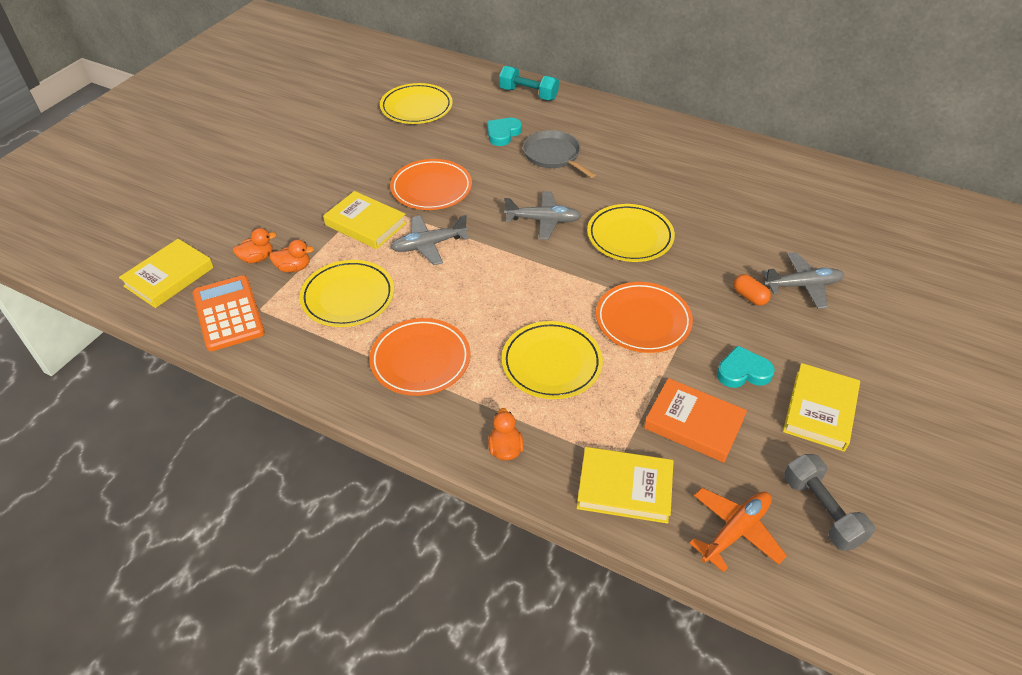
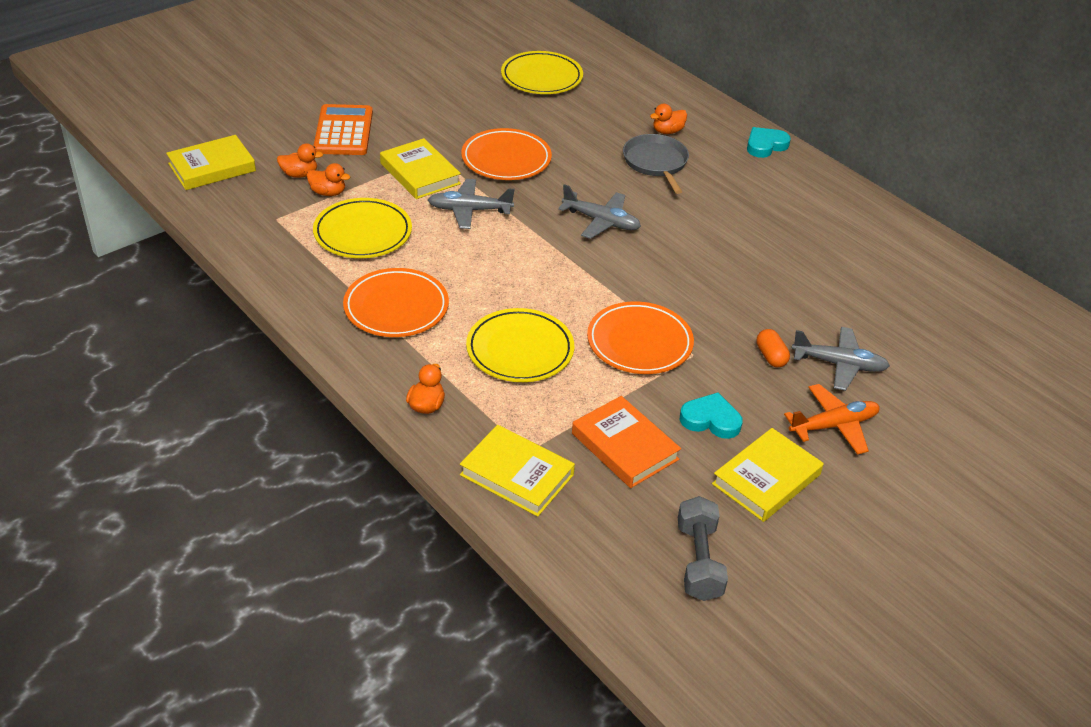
camera: 20 degrees right, 5 degrees down
orange calculator [192,275,265,351] -> orange calculator moved to [313,104,373,155]
turquoise heart [487,118,522,146] -> turquoise heart moved to [747,127,791,158]
turquoise dumbbell [499,66,559,100] -> none
yellow plate [587,204,675,262] -> none
orange plane [689,488,787,572] -> orange plane moved to [784,384,880,455]
none -> orange duck [650,104,687,134]

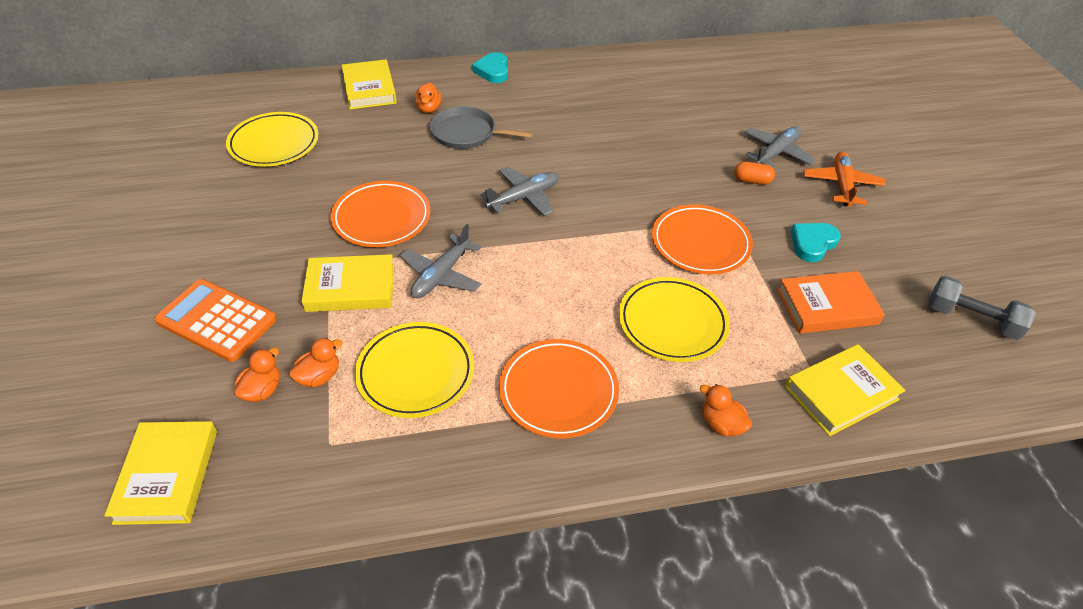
camera: 60 degrees left, 5 degrees up
yellow book [712,428,824,522] -> yellow book moved to [342,59,397,110]

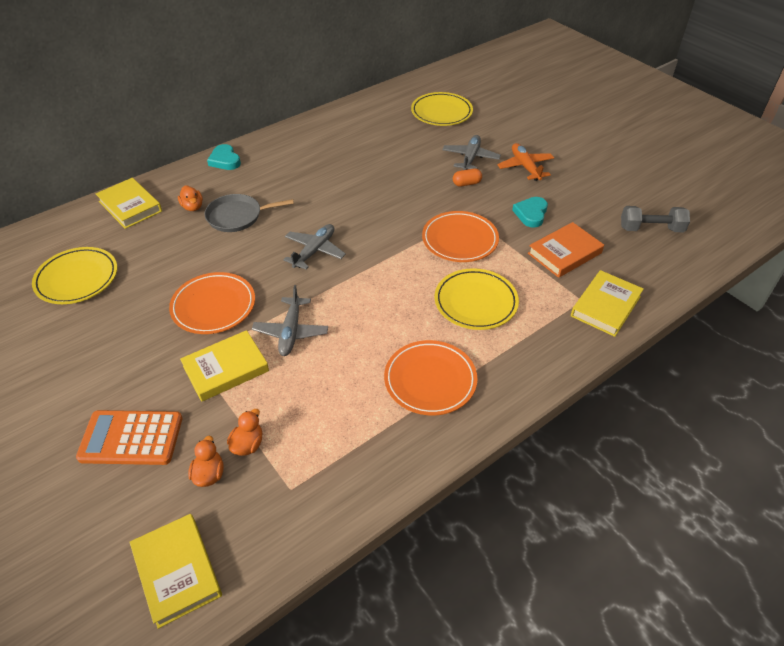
camera: 25 degrees left, 0 degrees up
yellow plate [355,322,474,418] -> yellow plate moved to [411,92,473,126]
orange duck [700,384,752,437] -> none

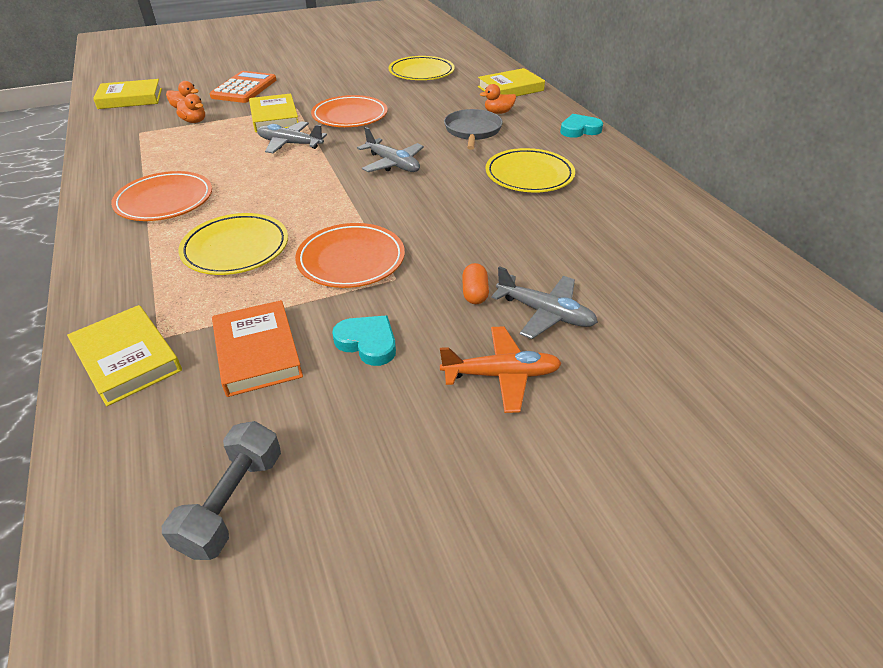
camera: 105 degrees right, 5 degrees down
yellow plate [411,92,473,126] -> yellow plate moved to [485,148,575,192]

